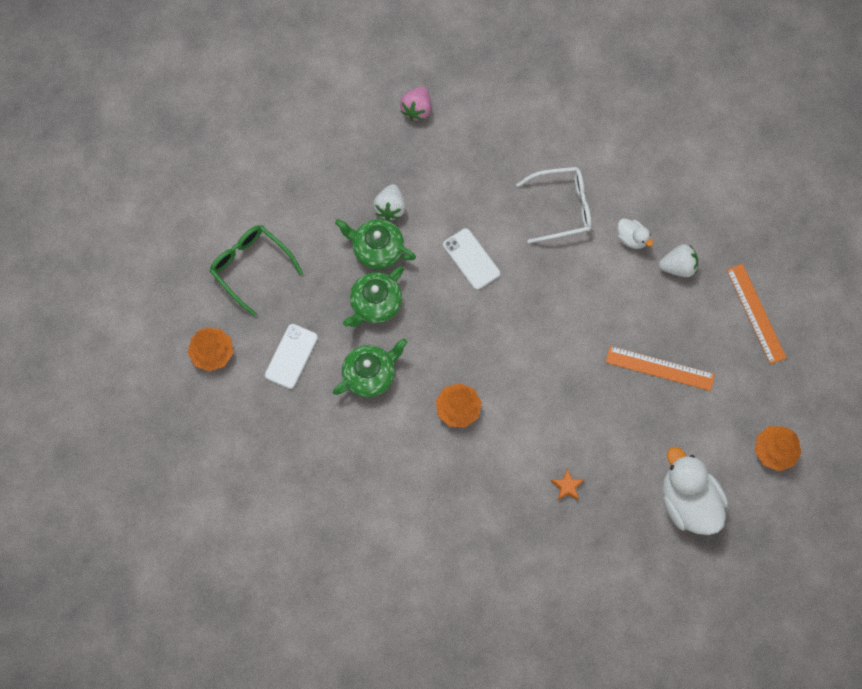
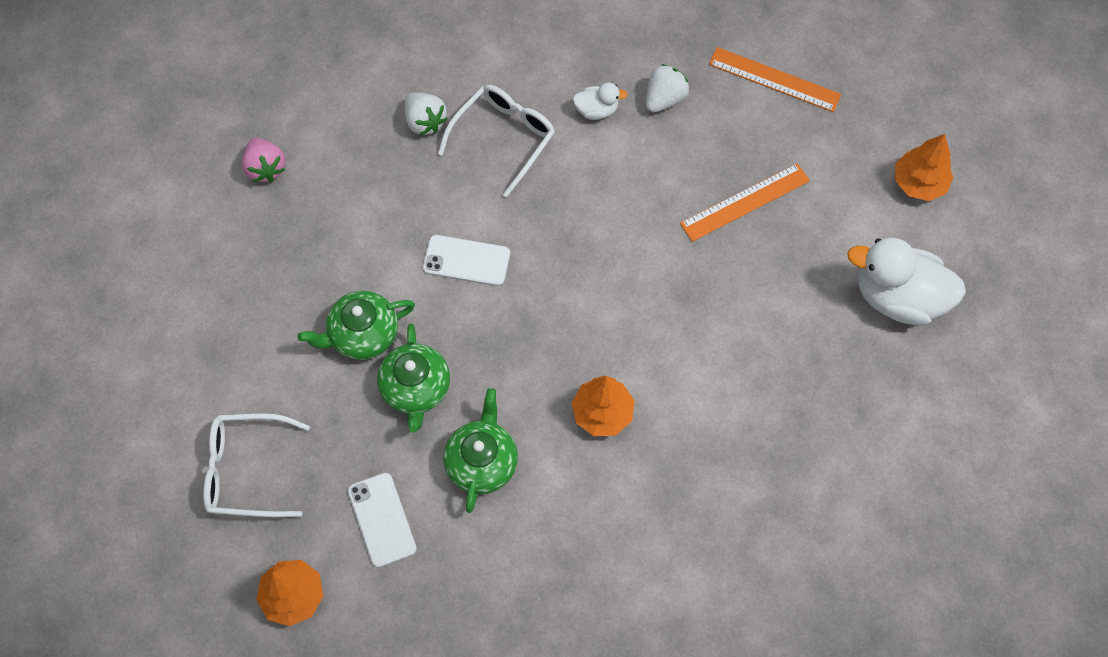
camera: 45 degrees left, 5 degrees down
green glasses [210,225,303,317] -> white glasses [203,413,310,517]
white strawberry [373,184,406,221] -> white strawberry moved to [405,93,448,136]
orange star [551,468,584,500] -> none

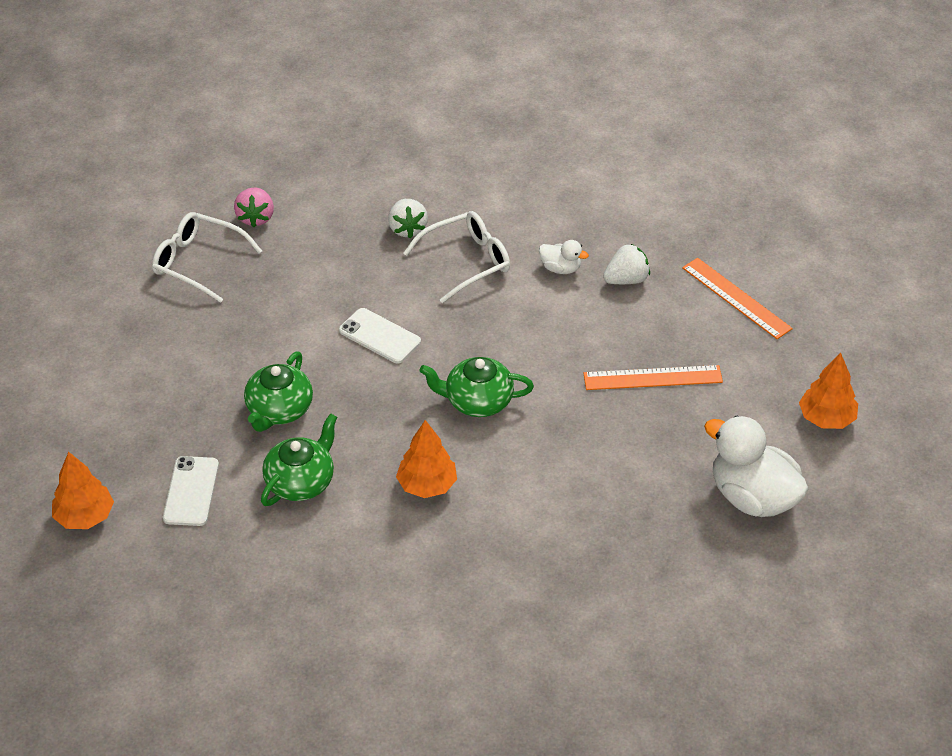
camera: 25 degrees right, 20 degrees down
white glasses [203,413,310,517] -> white glasses moved to [152,212,262,303]
green teapot [298,291,415,360] -> green teapot moved to [420,357,534,417]

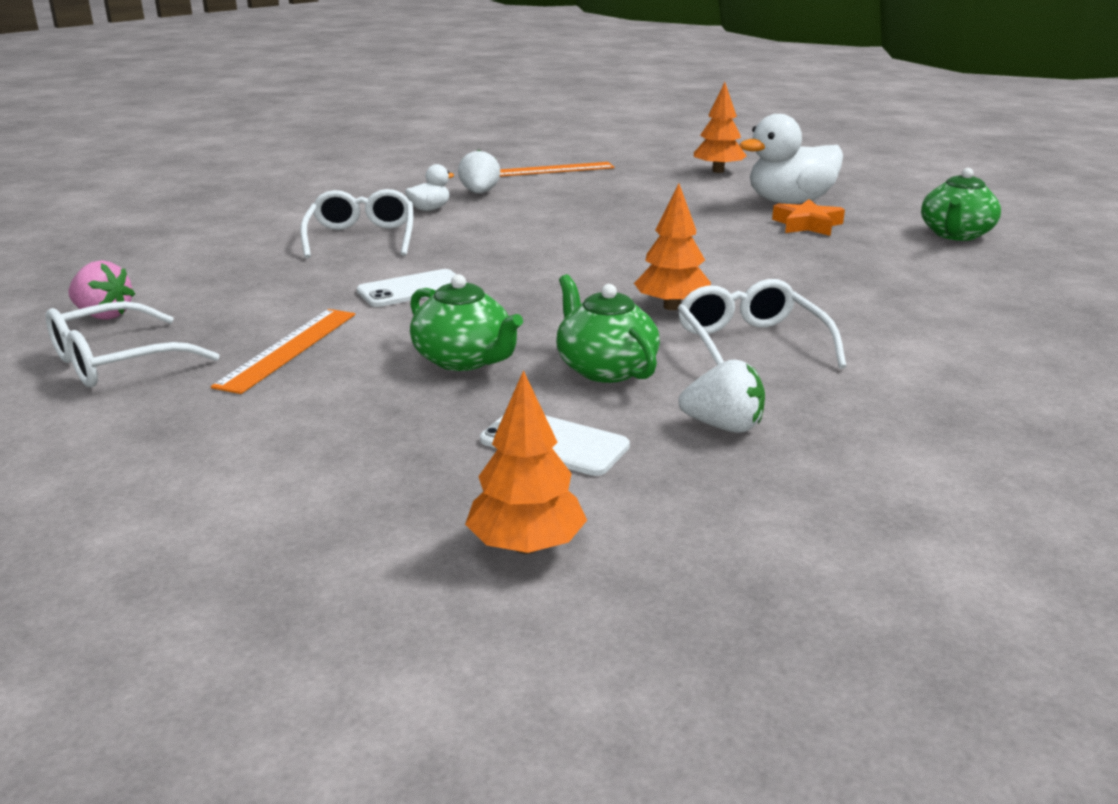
camera: 65 degrees left, 20 degrees down
white strawberry [388,199,428,239] -> white strawberry moved to [679,359,765,433]
green teapot [420,357,534,417] -> green teapot moved to [921,168,1001,241]
orange ruler [583,365,723,390] -> orange ruler moved to [211,309,355,394]
none -> white glasses [678,279,847,368]
none -> orange star [772,199,845,236]

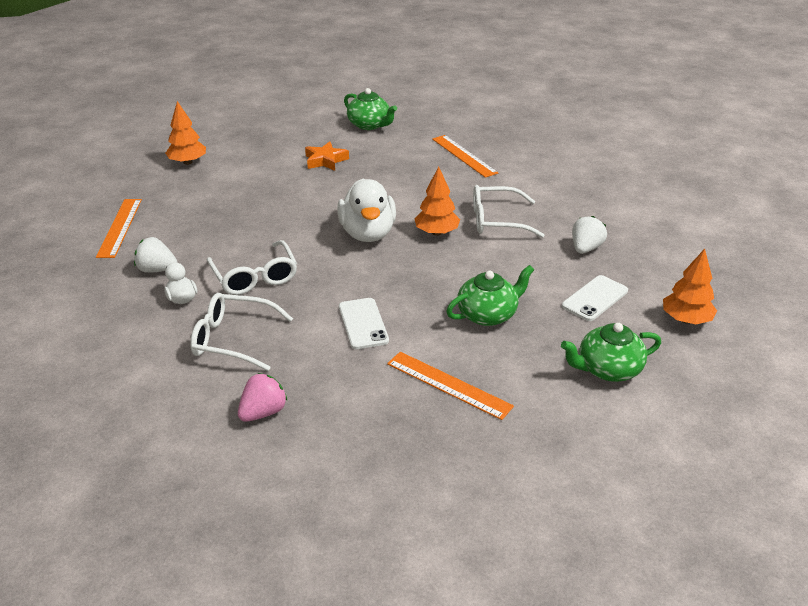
camera: 75 degrees left, 10 degrees up
white glasses [46,301,219,387] -> white glasses moved to [207,240,297,295]
pink strawberry [68,260,135,320] -> pink strawberry moved to [238,373,288,422]
green teapot [556,274,660,383] -> green teapot moved to [561,323,661,382]
white duck [739,114,843,204] -> white duck moved to [337,179,396,242]
none -> orange ruler [432,135,498,178]

